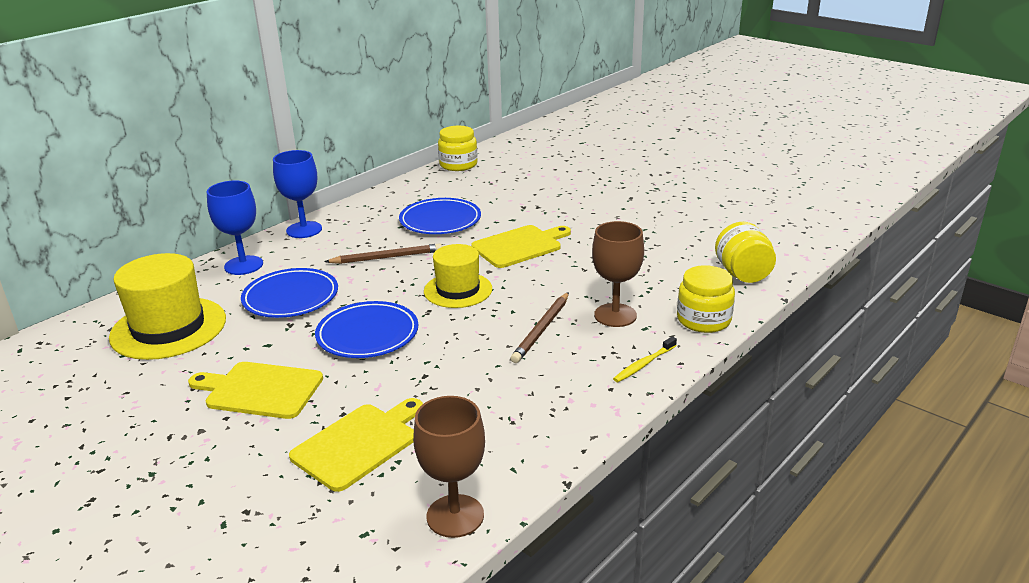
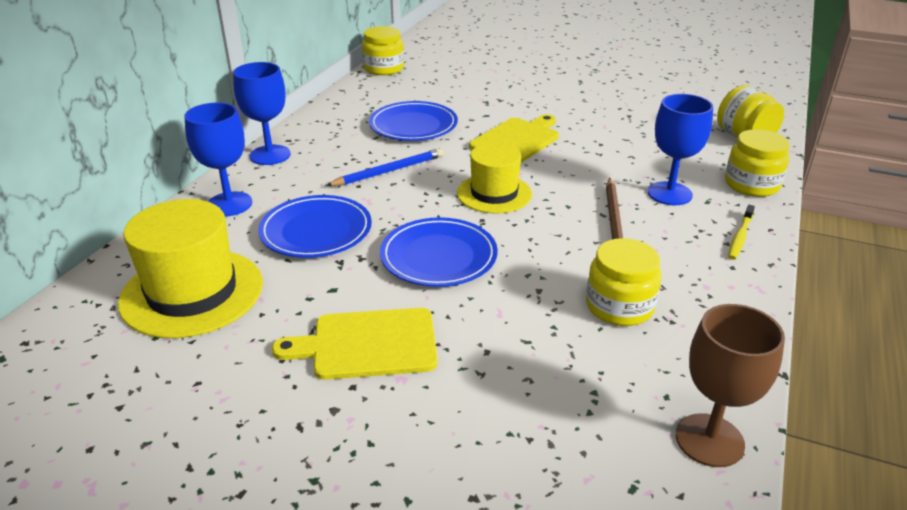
camera: 20 degrees left, 5 degrees up
yellow cutting board [289,398,423,492] -> none
brown pencil [324,243,442,264] -> blue pencil [326,148,444,186]
brown goblet [592,221,644,327] -> blue goblet [648,94,713,205]
none -> yellow jar [586,238,661,326]

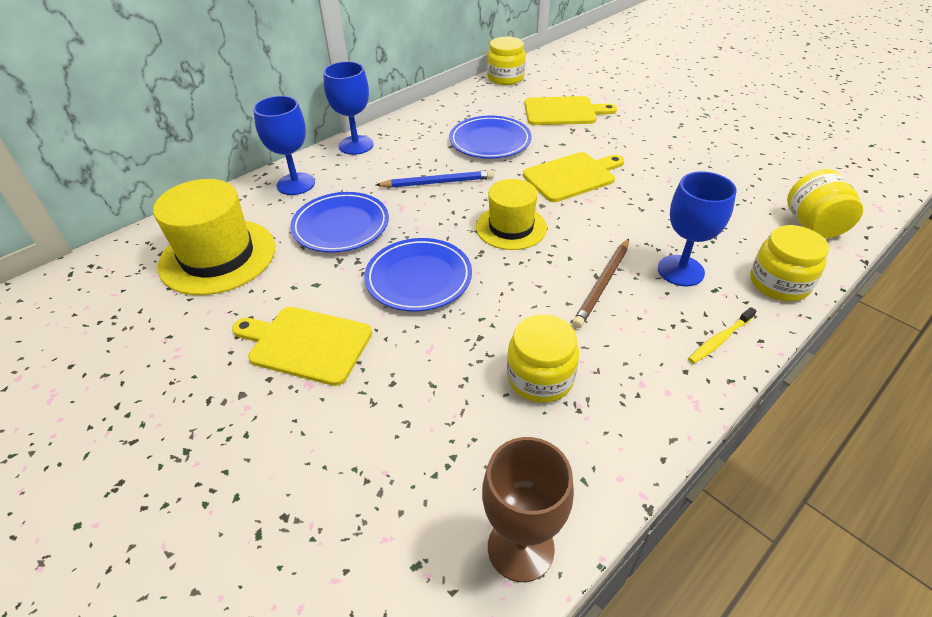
camera: 25 degrees right, 10 degrees up
none -> yellow cutting board [524,96,617,125]

